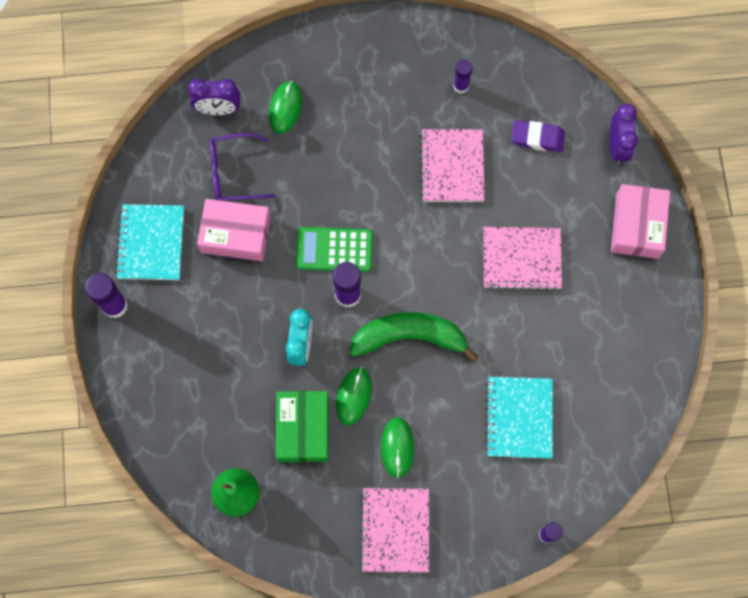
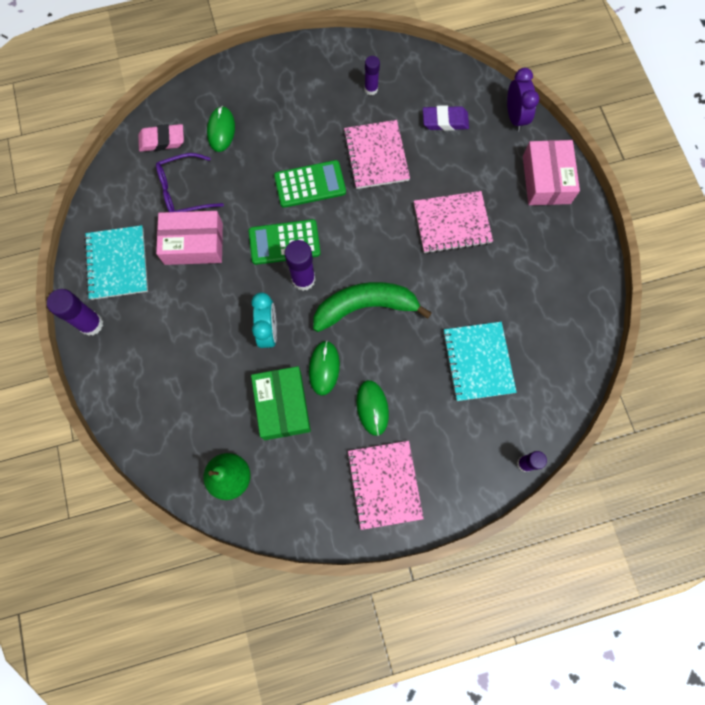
camera: 10 degrees left, 0 degrees up
purple clock [188,79,240,115] -> pink eraser [138,124,184,152]
none -> green calculator [274,160,346,208]

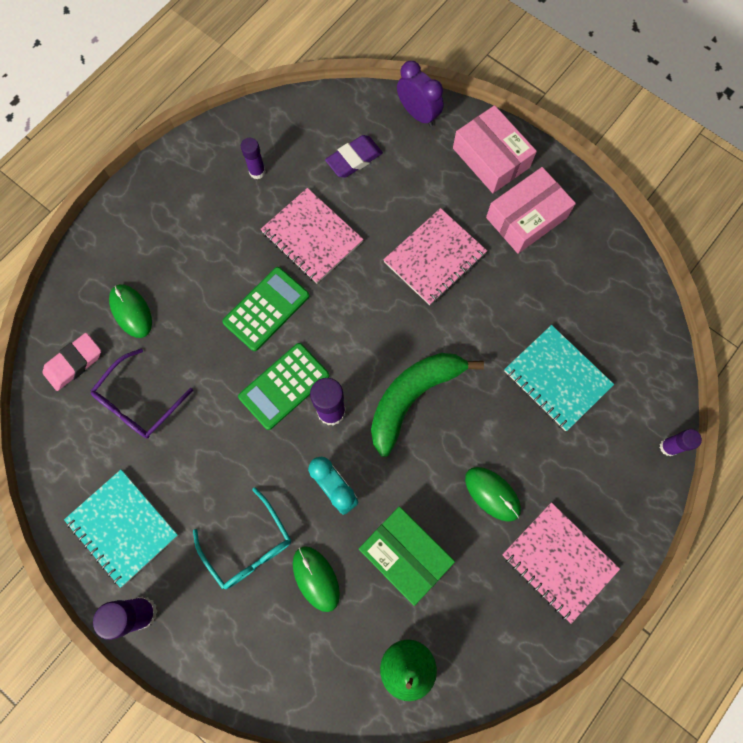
camera: 35 degrees left, 0 degrees up
pink box [156,211,223,265] -> pink box moved to [486,167,576,254]
green mouse [309,341,340,396] -> green mouse moved to [293,546,340,612]
none -> turquoise glasses [193,487,291,589]

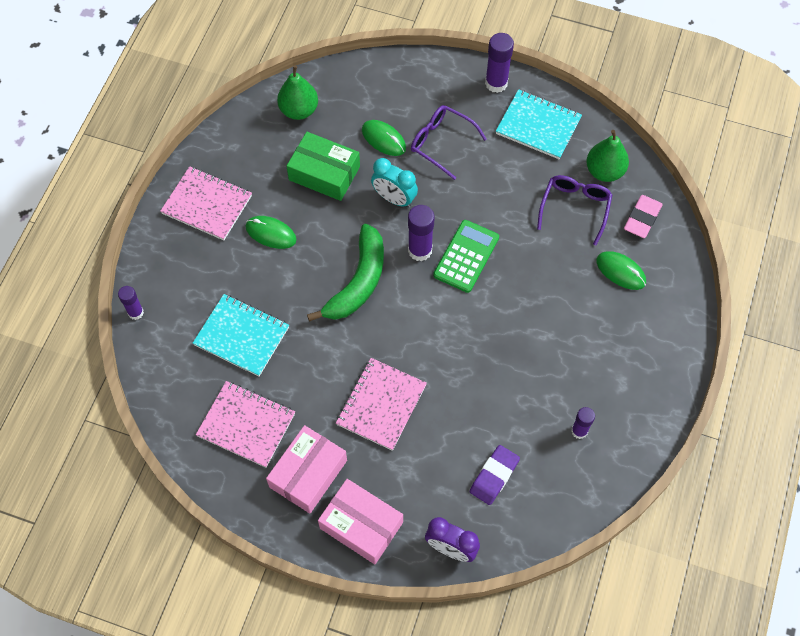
camera: 160 degrees right, 10 degrees down
turquoise glasses [193,487,291,589] -> purple glasses [411,105,487,180]
green calculator [222,267,309,351] -> none
pink notebook [261,188,363,284] -> pink notebook moved to [196,381,295,468]
none -> green pear [586,130,629,182]

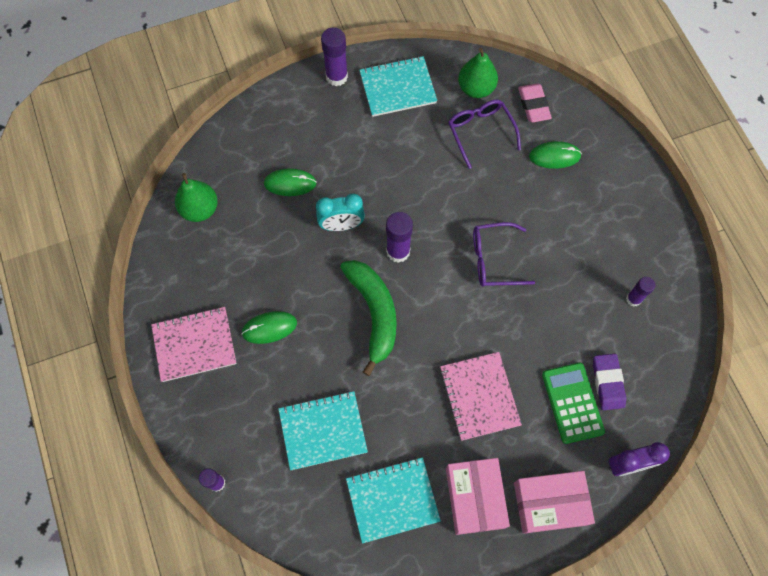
camera: 40 degrees left, 5 degrees up
pink notebook [196,381,295,468] -> turquoise notebook [346,457,441,544]
green box [287,132,360,201] -> none
purple glasses [411,105,487,180] -> purple glasses moved to [473,222,535,287]
green calculator [433,220,499,293] -> green calculator moved to [542,363,605,444]

